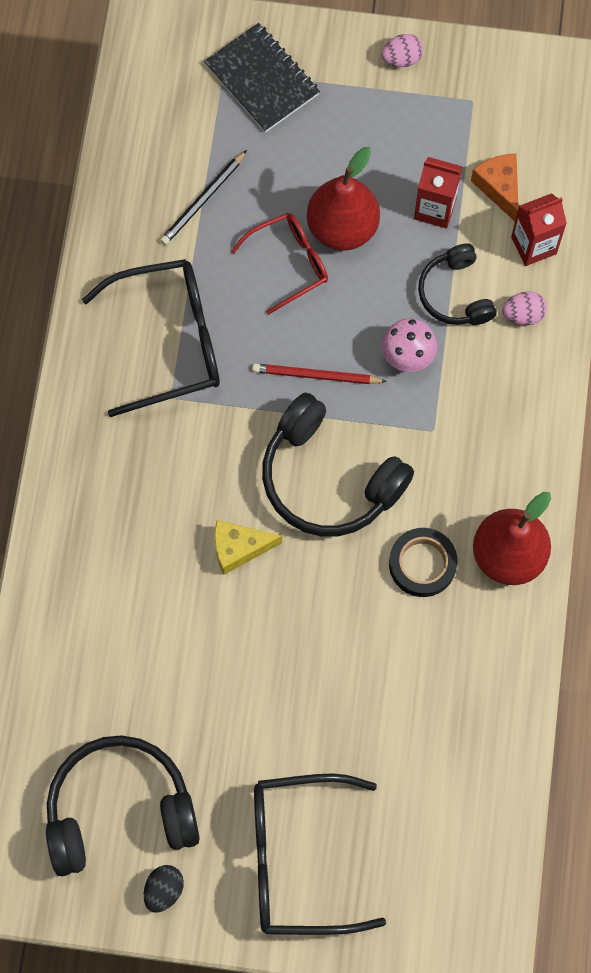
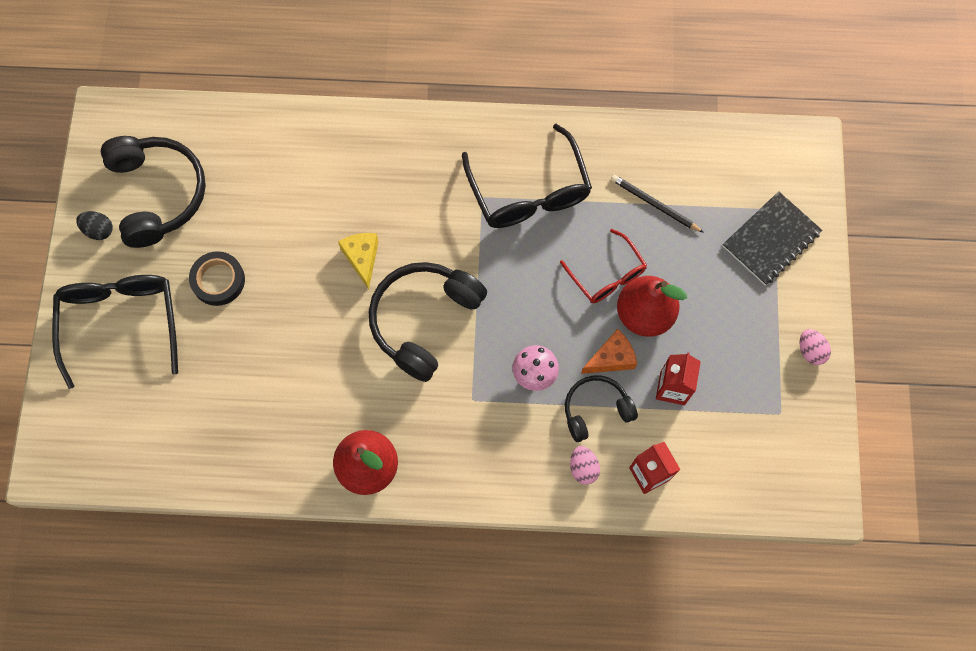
camera: 85 degrees right, 0 degrees up
red pencil [252,363,387,384] -> none
black tape [389,528,457,597] -> black tape moved to [189,251,245,306]
orange cheese [471,154,519,221] -> orange cheese moved to [581,329,637,374]

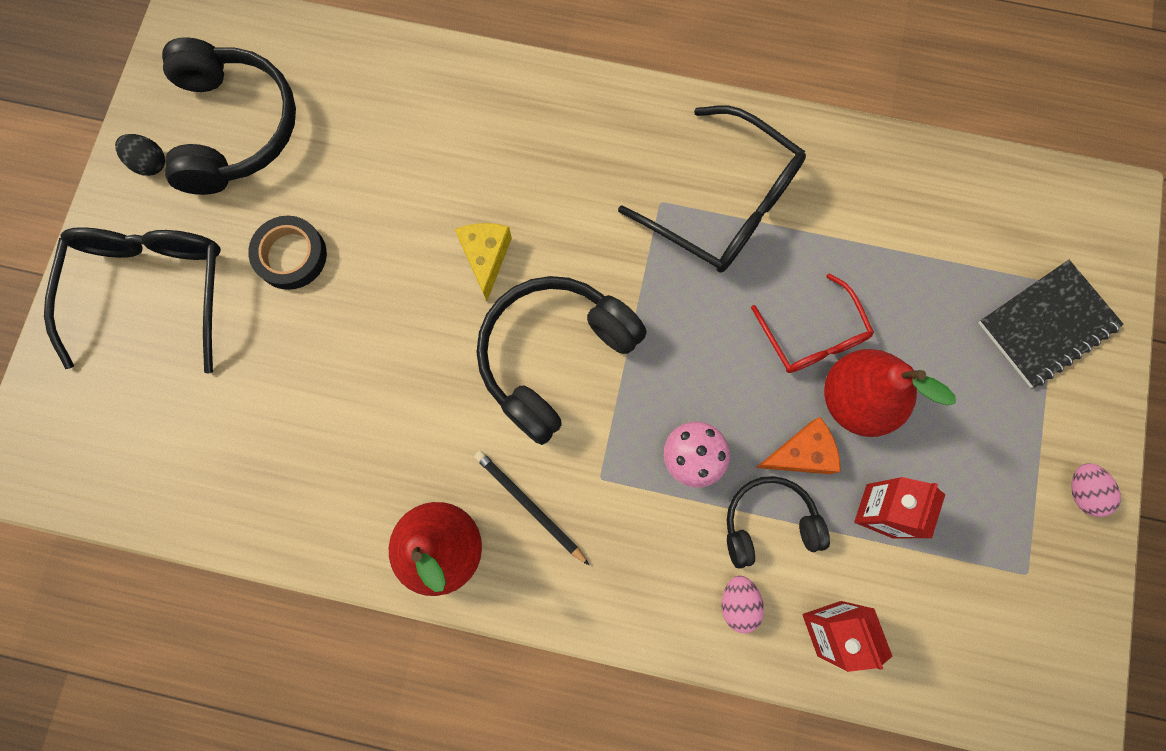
camera: 10 degrees right, 5 degrees up
black glasses [462,124,592,228] -> black glasses turned 45 degrees counterclockwise [618,105,806,273]
black pencil [611,175,704,233] -> black pencil moved to [474,450,589,565]

